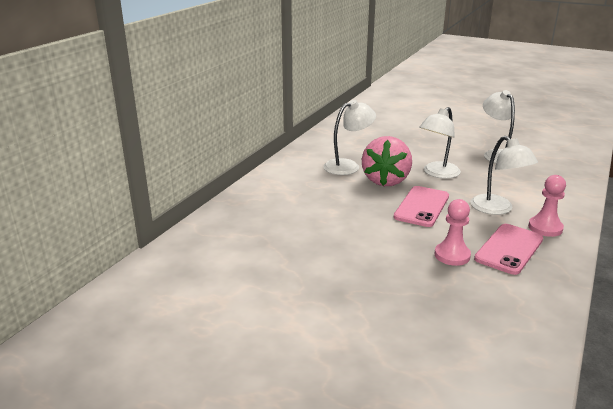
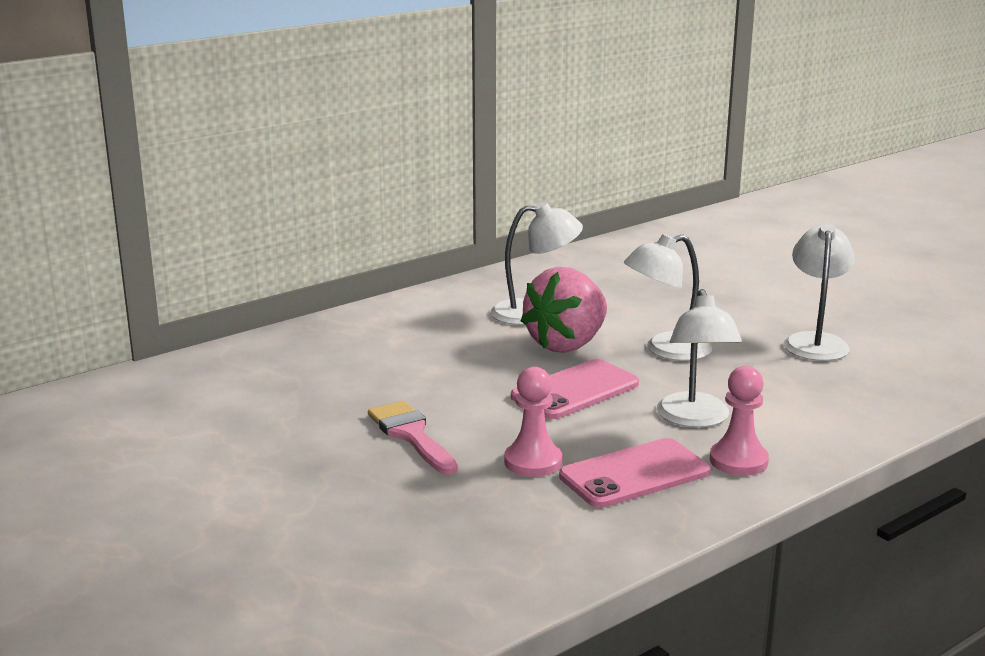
camera: 25 degrees right, 5 degrees down
none -> pink brush [368,401,458,475]

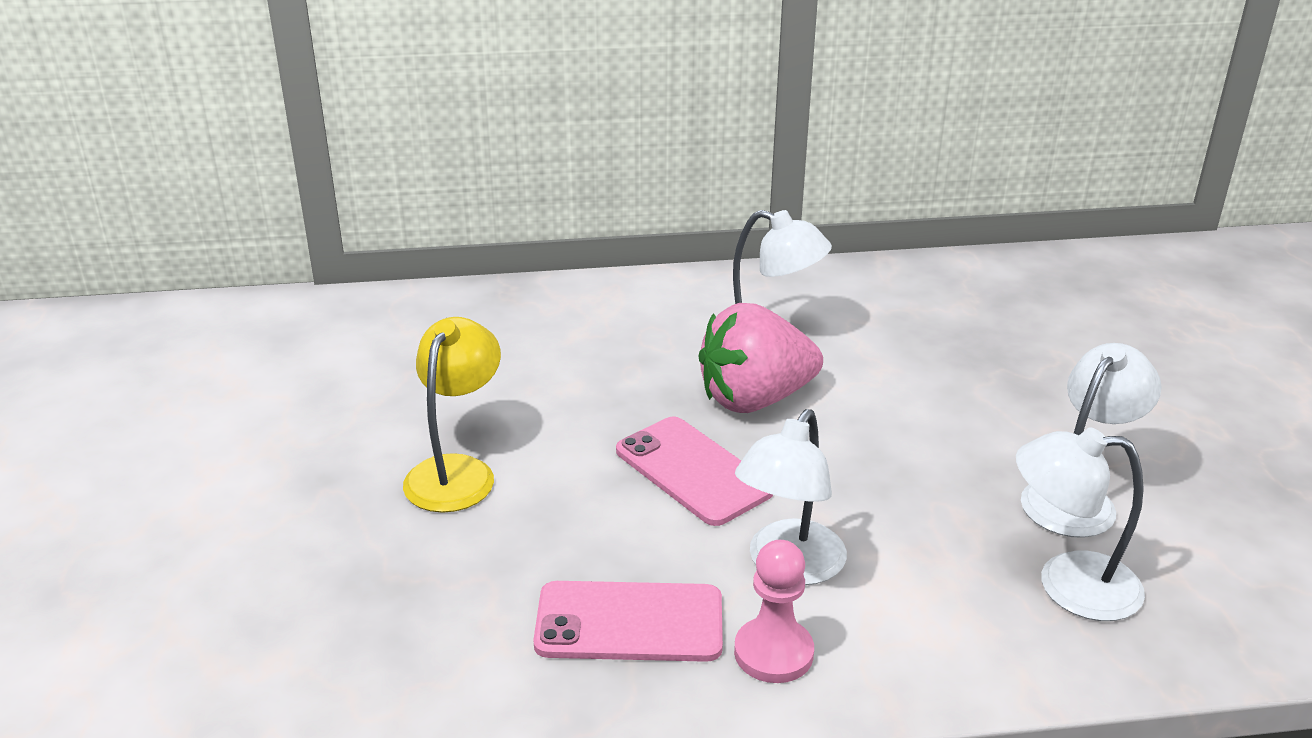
camera: 30 degrees right, 10 degrees up
pink brush [368,401,458,475] -> yellow lamp [403,317,501,513]
pink pawn [504,367,562,477] -> none
pink phone [511,359,639,419] -> pink phone turned 60 degrees clockwise [616,417,773,526]
white lamp [624,234,712,361] -> white lamp moved to [1016,427,1145,621]

